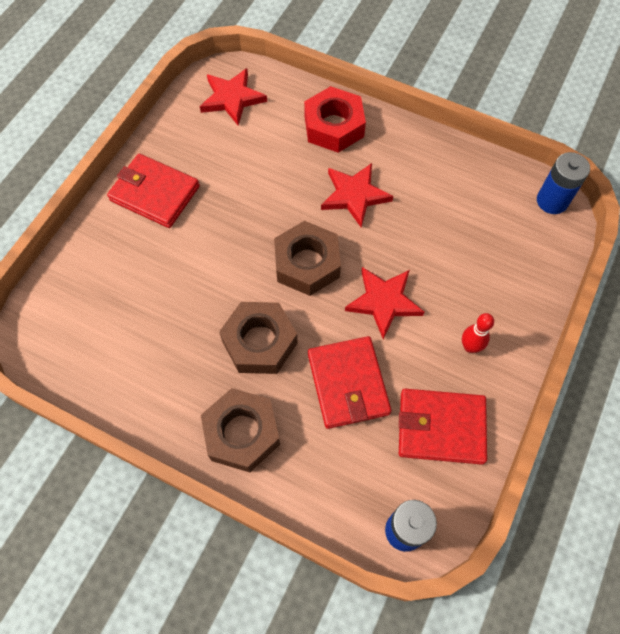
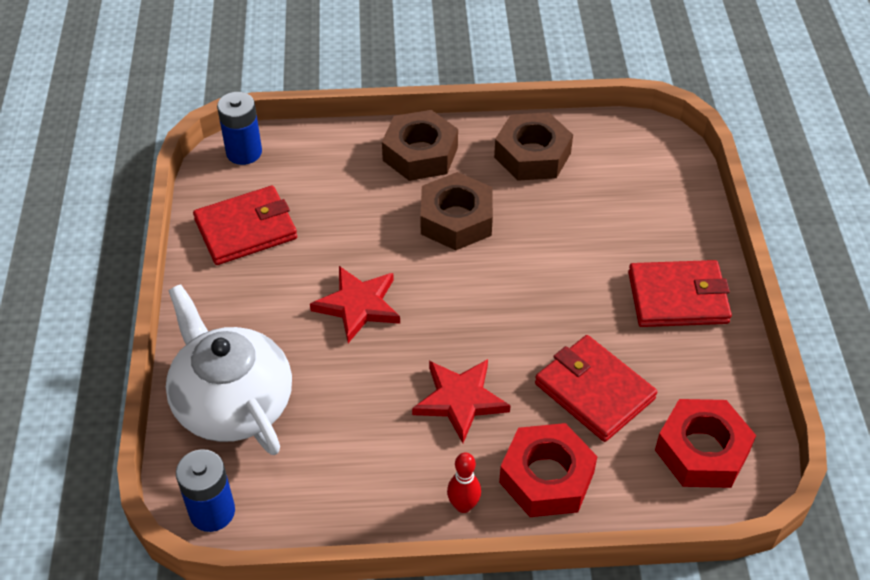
camera: 150 degrees right, 15 degrees down
red star [200,68,267,126] -> red nut [655,399,756,488]
brown nut [274,221,341,296] -> brown nut moved to [494,113,573,181]
red wallet [308,336,391,429] -> red wallet moved to [535,335,657,442]
red bowling pin [462,313,494,353] -> red bowling pin moved to [447,452,481,513]
none -> white teapot [166,284,292,455]

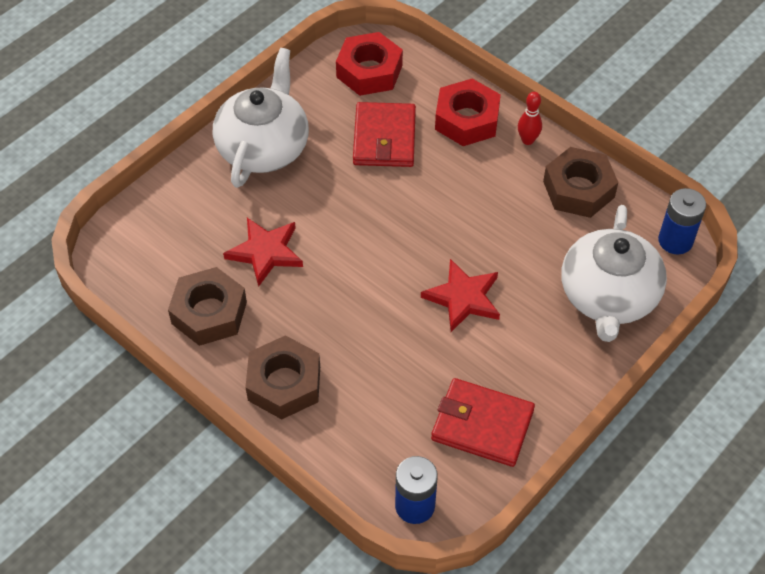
camera: 135 degrees left, 5 degrees up
red star [412,359,511,443] -> red star moved to [223,218,303,287]
brown nut [420,172,493,250] -> brown nut moved to [543,147,619,218]
red wallet [628,260,732,327] -> white teapot [213,48,309,188]

